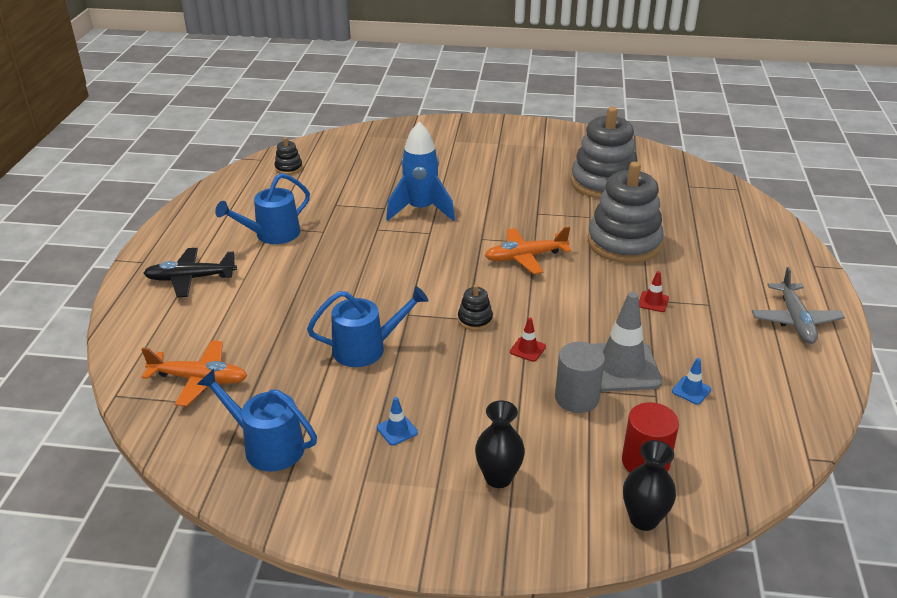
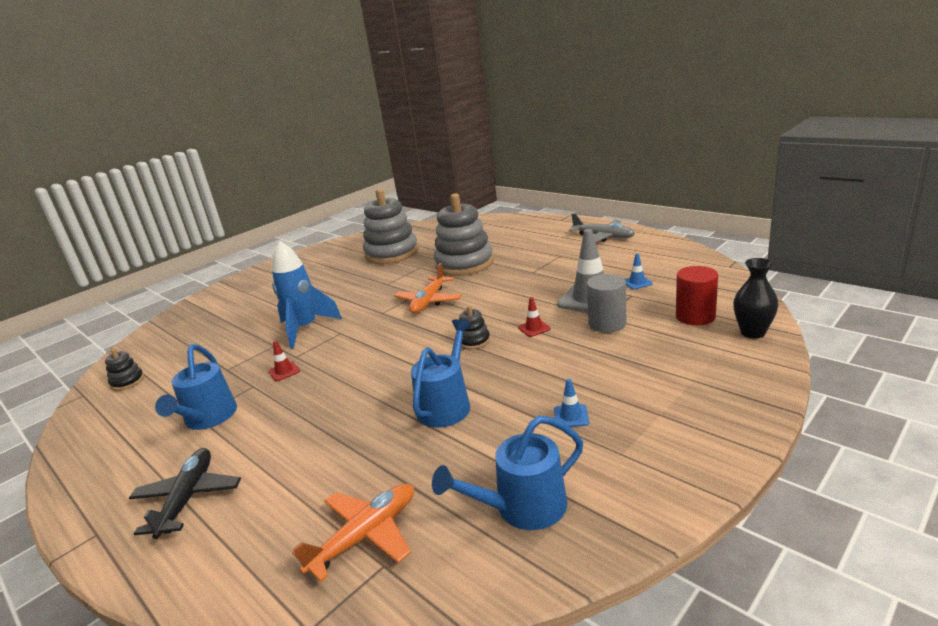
camera: 50 degrees left, 10 degrees down
black plane [143,248,237,297] -> black plane turned 150 degrees clockwise [129,448,241,539]
black vase [475,400,525,488] -> none
red traffic cone [639,271,669,312] -> red traffic cone moved to [269,341,300,381]

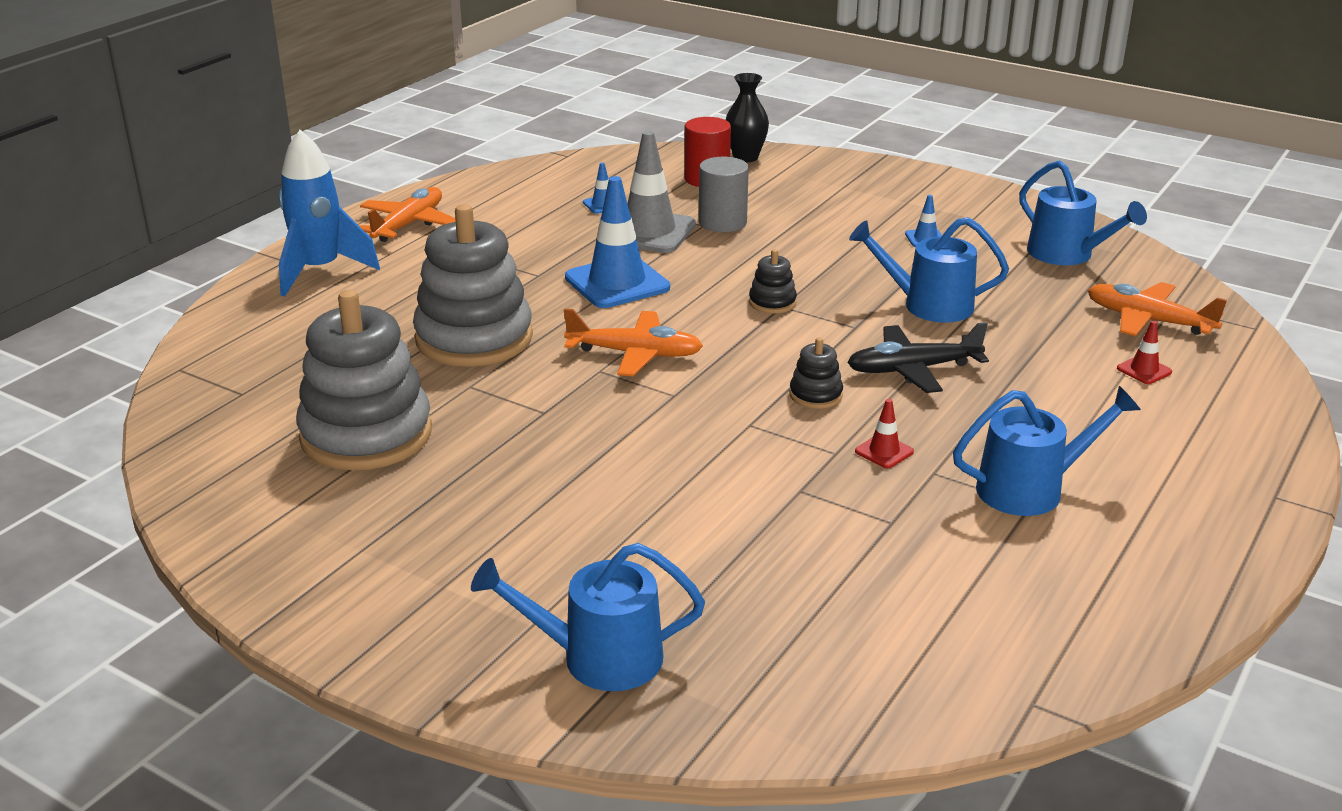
camera: 105 degrees left, 5 degrees up
black stacking toy [105,348,144,391] -> black stacking toy moved to [790,337,843,409]
black plane [129,448,241,539] -> black plane moved to [847,322,989,393]
blue rocket [272,241,342,349] -> blue rocket moved to [279,130,380,296]
red traffic cone [518,297,551,337] -> red traffic cone moved to [1117,321,1172,384]
grey plane [569,214,635,242] -> orange plane [359,187,456,242]
none -> blue watering can [471,543,705,691]
none -> blue traffic cone [565,176,670,308]

